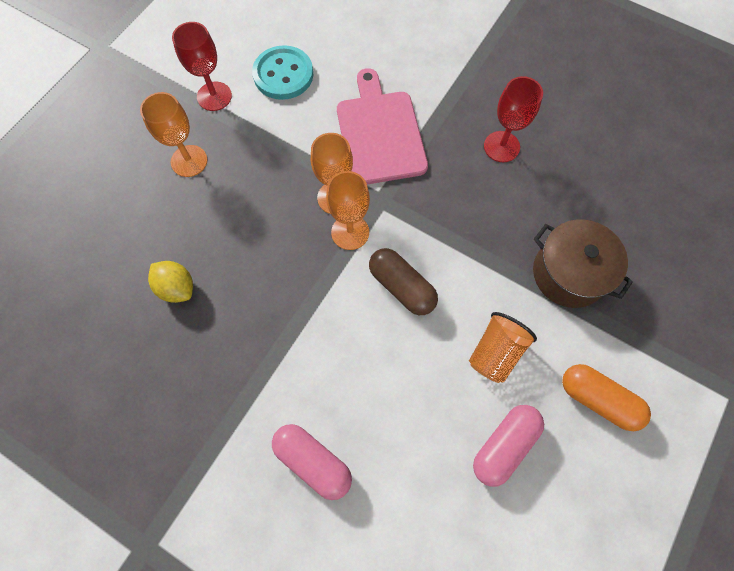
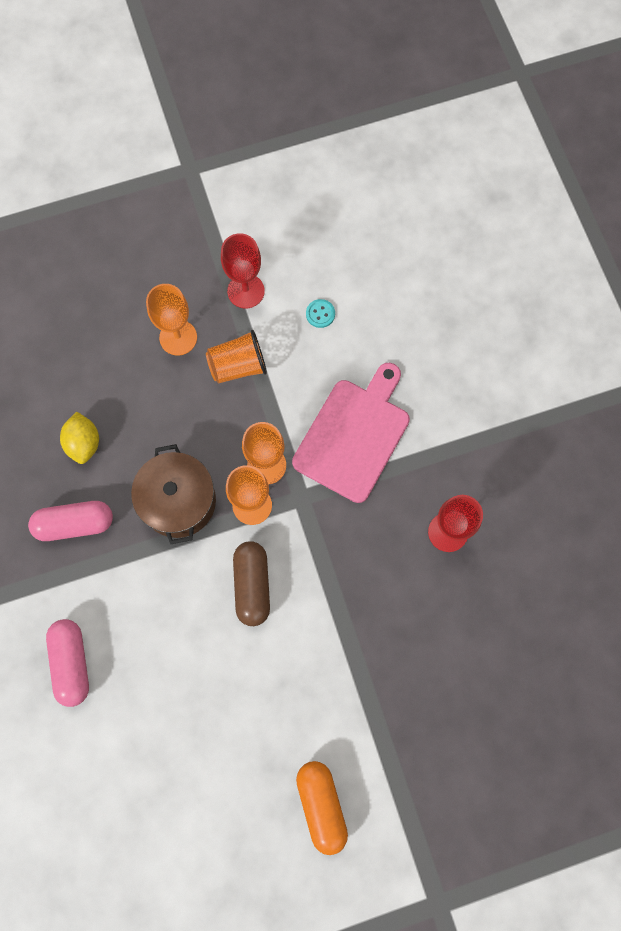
camera: 40 degrees right, 5 degrees up
turquoise button [252,45,313,100] -> turquoise button [306,299,335,328], size x0.44
orange cup [469,312,537,383] -> orange cup moved to [206,330,267,384]
pink capsule [473,405,544,487] -> pink capsule moved to [28,501,113,541]
brown pot [533,219,633,308] -> brown pot moved to [131,444,216,544]

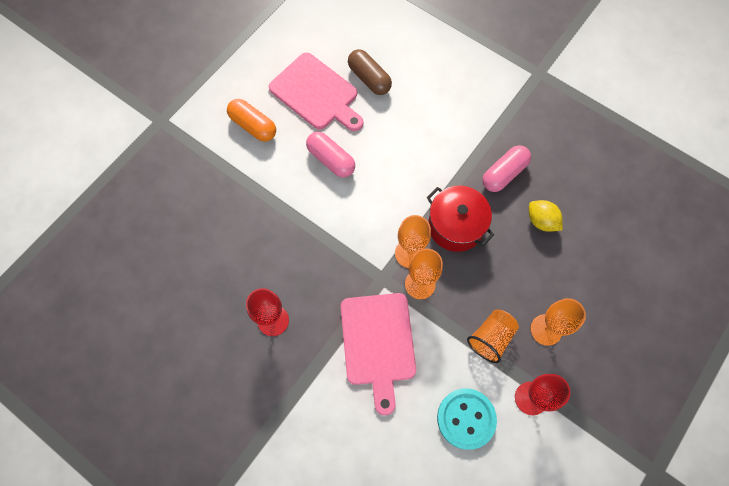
camera: 145 degrees right, 5 degrees down
pink capsule [46,619,89,707] -> pink capsule moved to [306,132,355,178]
brown pot [131,444,216,544] -> red pot [426,186,494,252]
brown capsule [233,541,270,626] -> brown capsule moved to [348,49,392,95]
turquoise button [306,299,335,328] -> turquoise button [437,388,497,450], size x2.25
none -> pink cutting board [269,52,364,131]

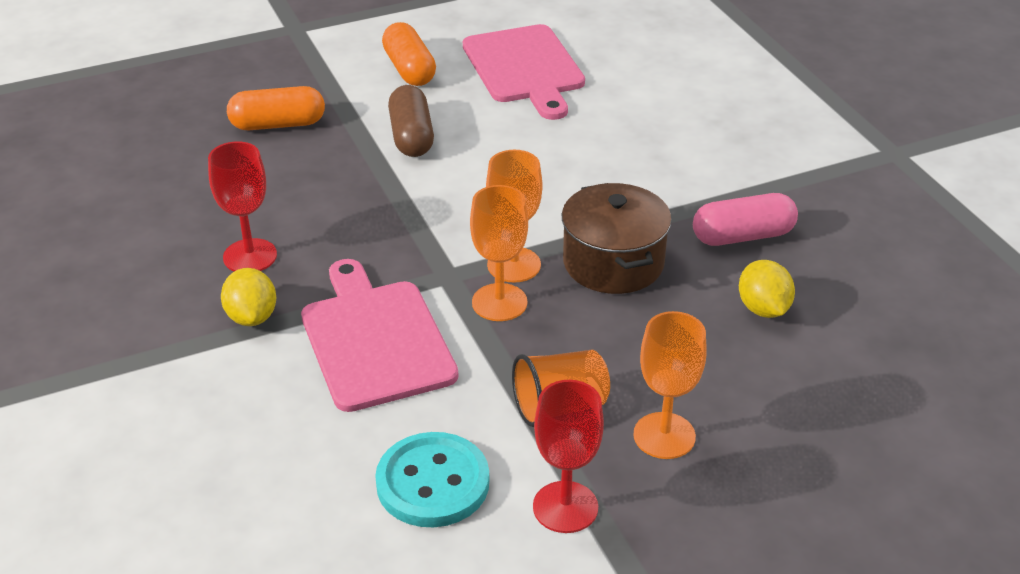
camera: 30 degrees right, 30 degrees down
pink capsule [306,132,355,178] -> none
pink cutting board [341,293,416,416] -> pink cutting board turned 135 degrees clockwise [301,259,459,412]
brown capsule [348,49,392,95] -> brown capsule moved to [388,85,434,157]
red pot [426,186,494,252] -> brown pot [562,183,672,294]
none -> yellow lemon [221,268,276,326]
none -> orange capsule [227,86,325,130]

